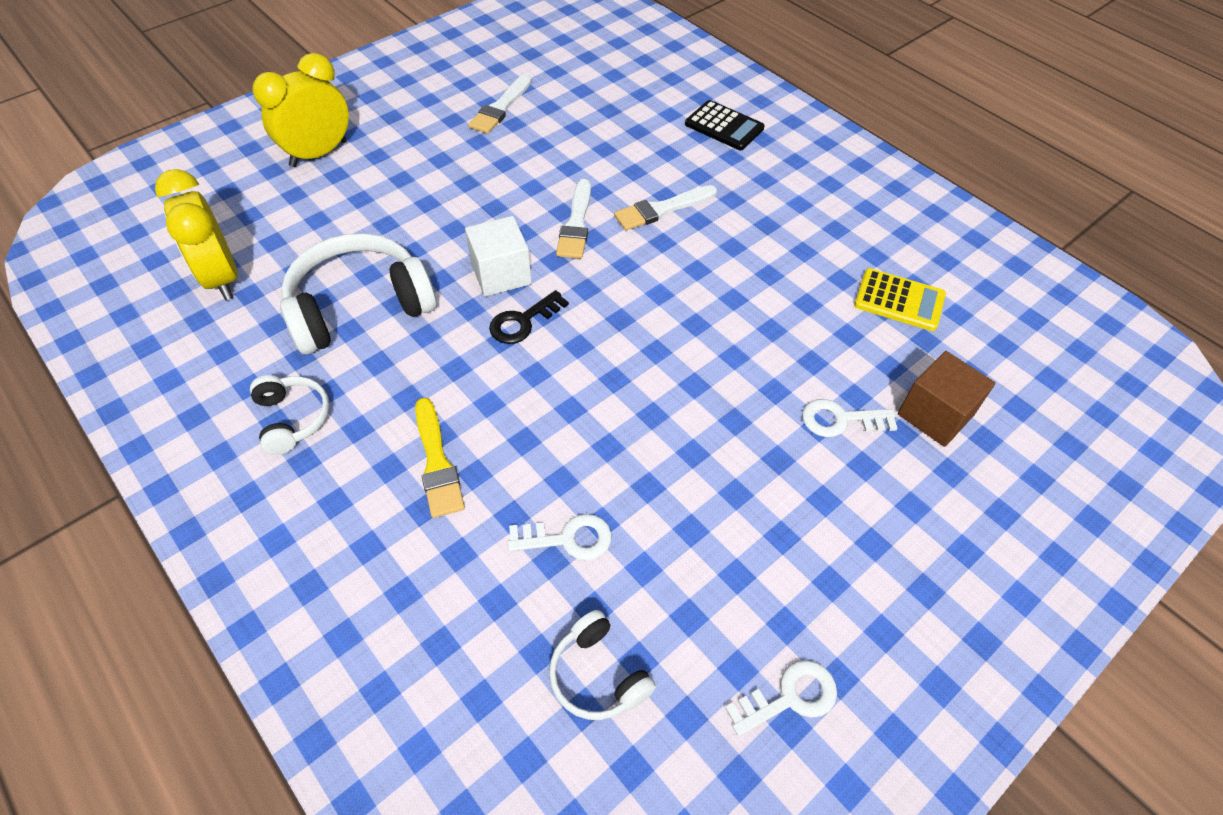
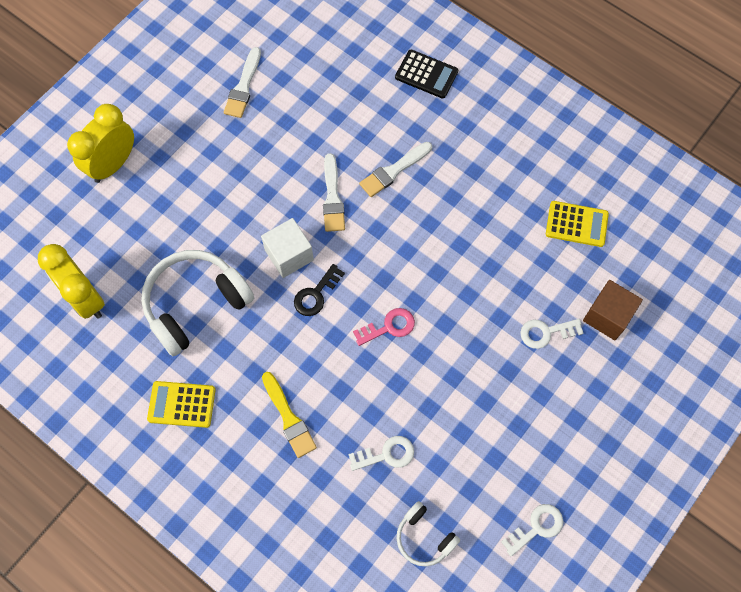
camera: 10 degrees left, 15 degrees up
white headphones [250,375,330,455] -> yellow calculator [147,381,216,428]
none -> pink key [353,308,415,346]

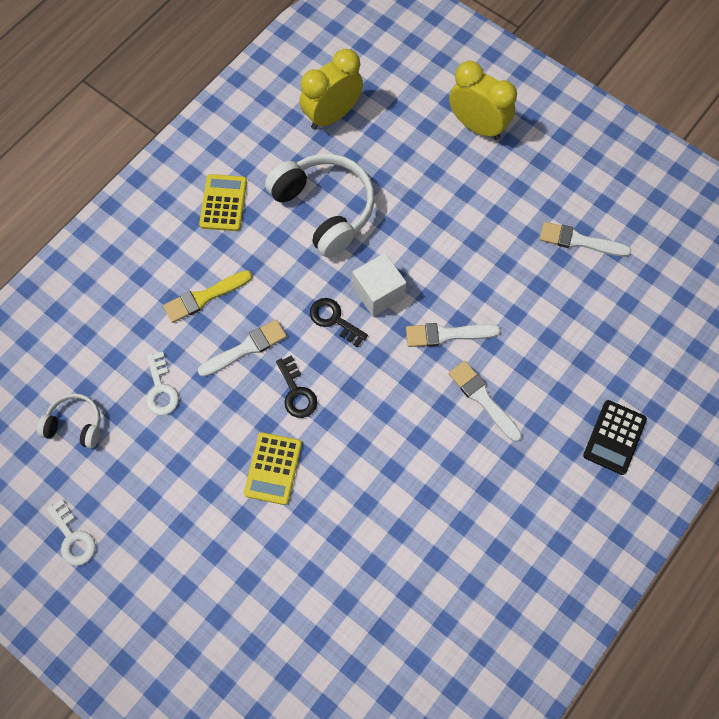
camera: 90 degrees right, 0 degrees up
pink key [353,308,415,346] -> black key [276,355,317,418]
white headphones [396,501,460,566] -> white headphones turned 60 degrees clockwise [37,393,101,448]
white key [520,319,584,349] -> none
yellow calculator [546,201,609,247] -> yellow calculator moved to [244,432,302,505]
brown cube [583,280,643,340] -> none
none -> white brush [198,320,287,377]

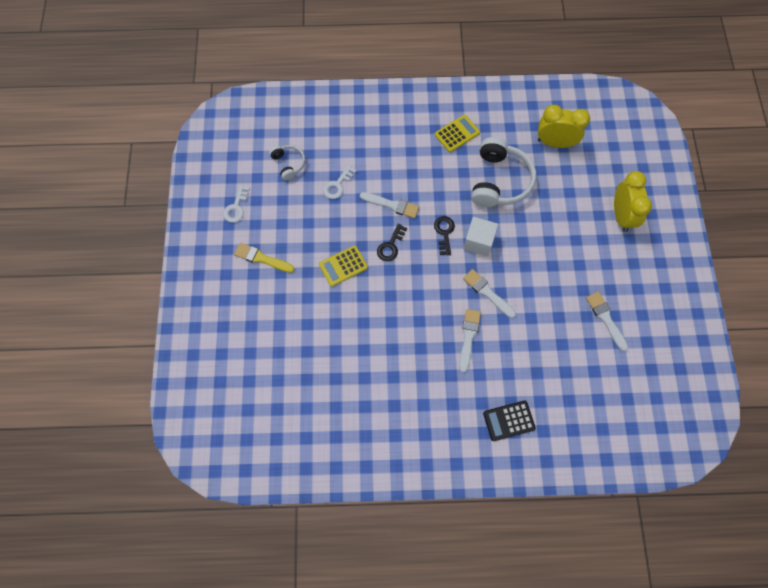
camera: 50 degrees right, 0 degrees up
yellow brush [163,270,252,323] -> yellow brush moved to [234,243,295,273]

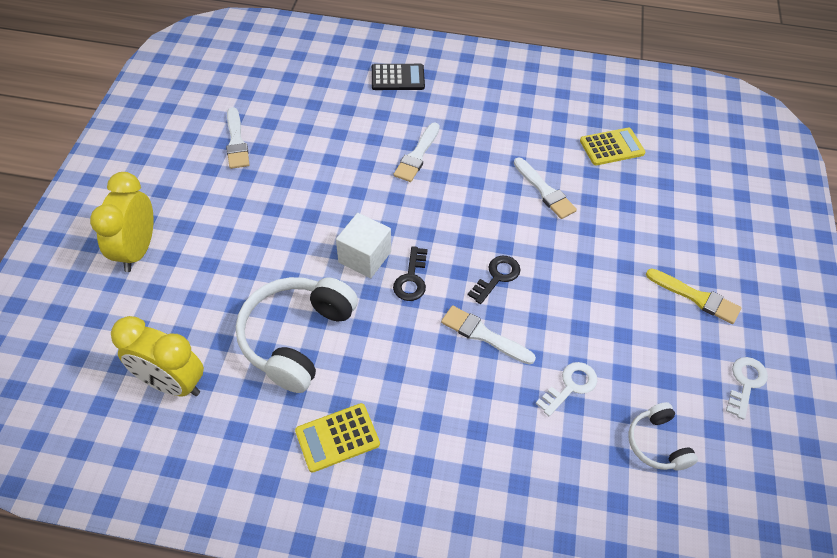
camera: 170 degrees left, 15 degrees down
yellow calculator [319,245,368,287] -> yellow calculator moved to [580,128,645,165]
white brush [463,269,516,318] -> white brush moved to [514,157,577,219]

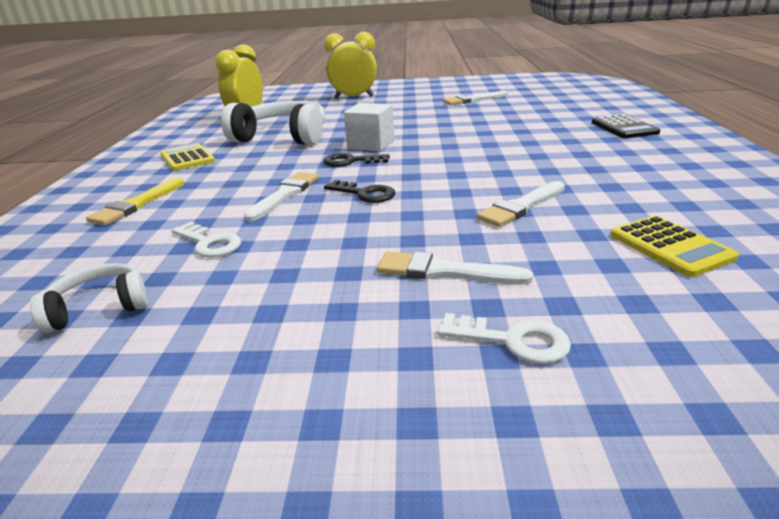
camera: 85 degrees right, 25 degrees down
white brush [393,123,440,182] -> white brush moved to [377,251,533,285]
yellow brush [646,268,741,324] -> yellow brush moved to [86,177,184,225]
white key [726,357,768,420] -> white key moved to [437,313,571,364]

